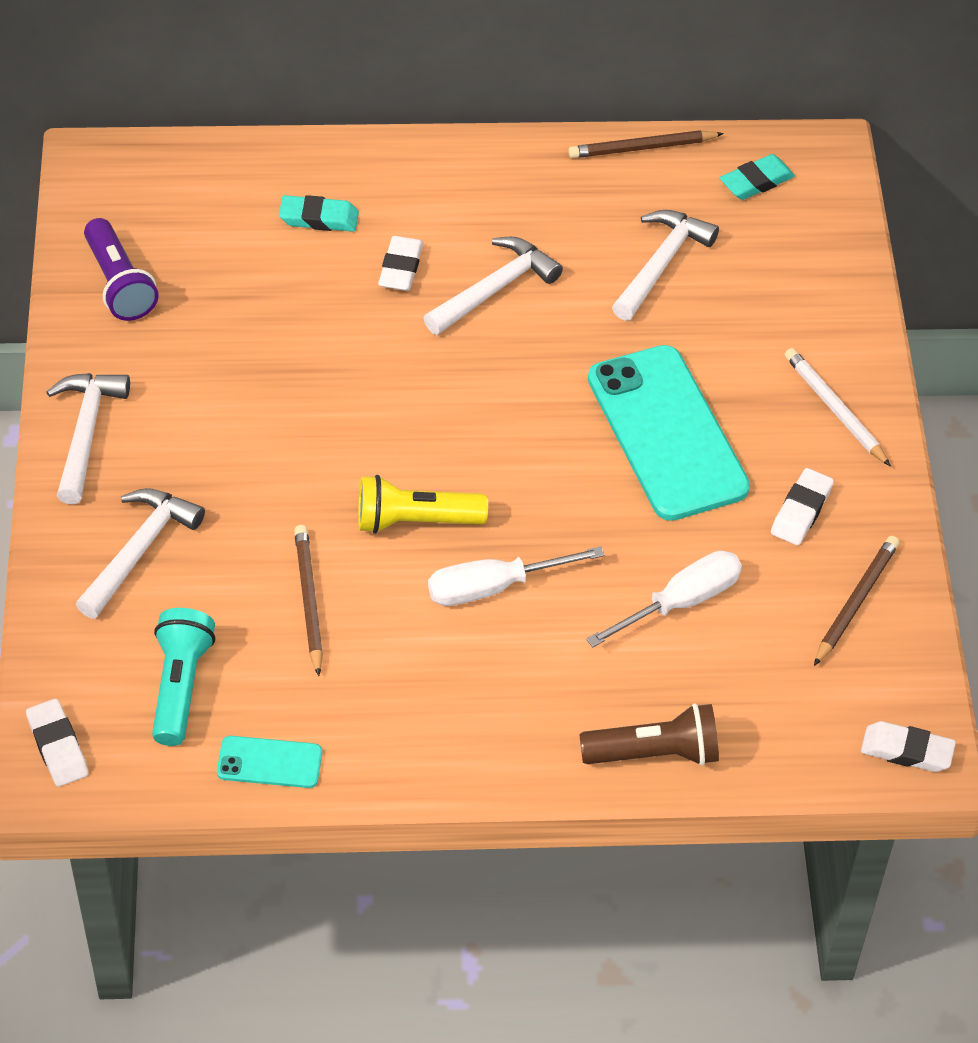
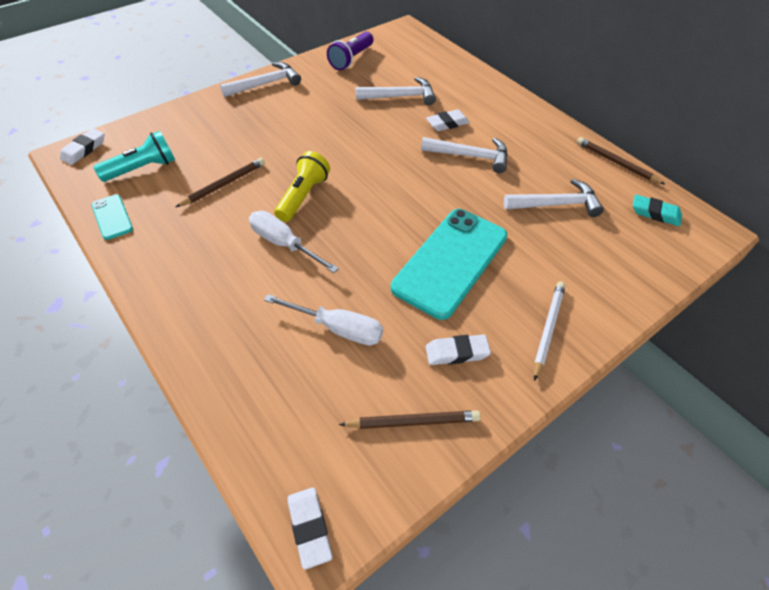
camera: 55 degrees right, 0 degrees up
white hammer [76,488,205,619] -> white hammer moved to [356,77,436,105]
turquoise eraser [279,195,359,232] -> none
yellow flashlight [358,475,488,534] -> yellow flashlight turned 60 degrees clockwise [274,151,330,222]
brown flashlight [579,703,719,766] -> none

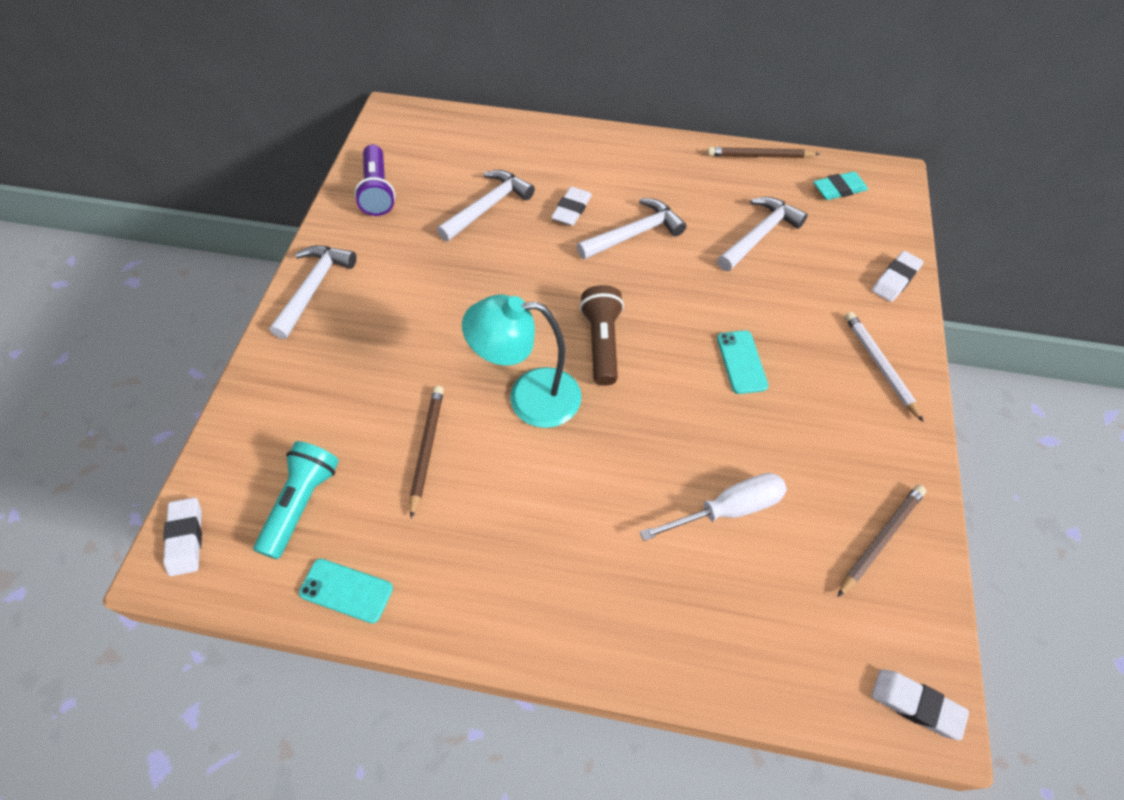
camera: 40 degrees left, 5 degrees up
white screwdriver [249,211,339,273] -> none
yellow flashlight [274,151,330,222] -> turquoise lamp [462,295,582,428]
turquoise phone [391,209,507,320] -> turquoise phone [717,330,768,394], size x0.45
white eraser [426,335,491,365] -> white eraser moved to [872,251,923,302]
none -> brown flashlight [580,285,624,386]

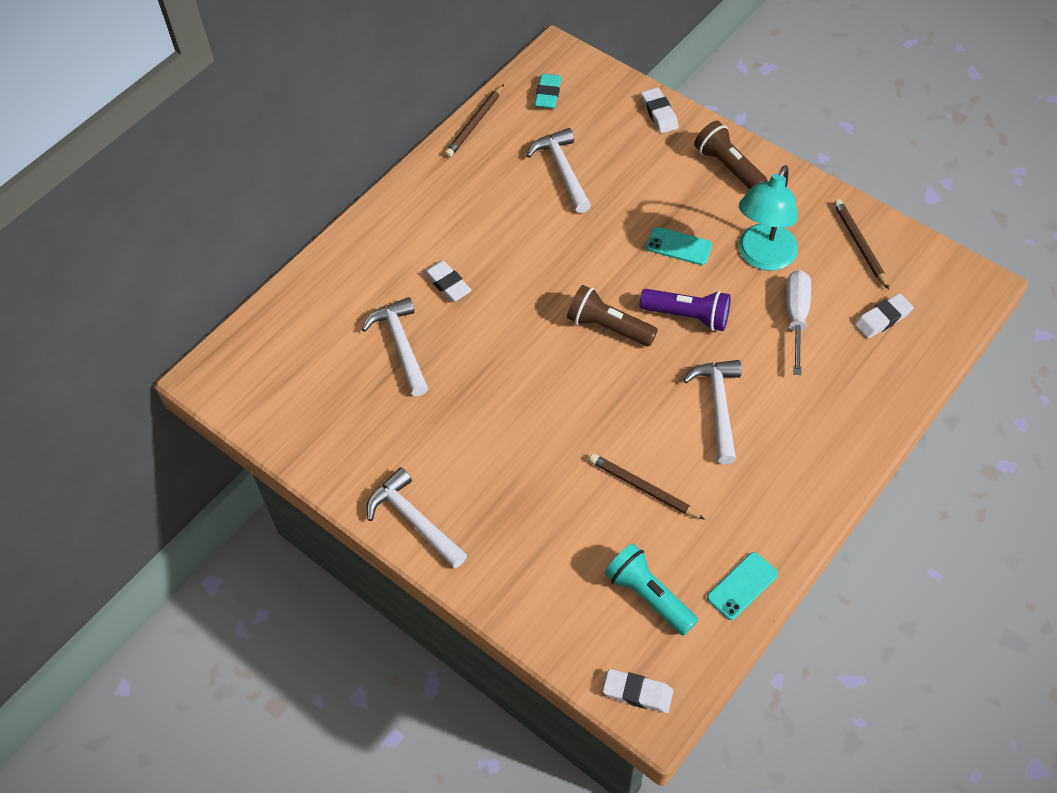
camera: 60 degrees left, 0 degrees up
purple flashlight [354,145,395,216] -> purple flashlight moved to [639,289,731,331]
turquoise lamp [462,295,582,428] -> turquoise lamp moved to [738,165,798,271]
white hammer [577,198,687,259] -> white hammer moved to [683,360,741,464]
white pencil [845,312,923,422] -> brown flashlight [694,120,768,190]
white eraser [872,669,969,740] -> white eraser moved to [854,293,914,339]

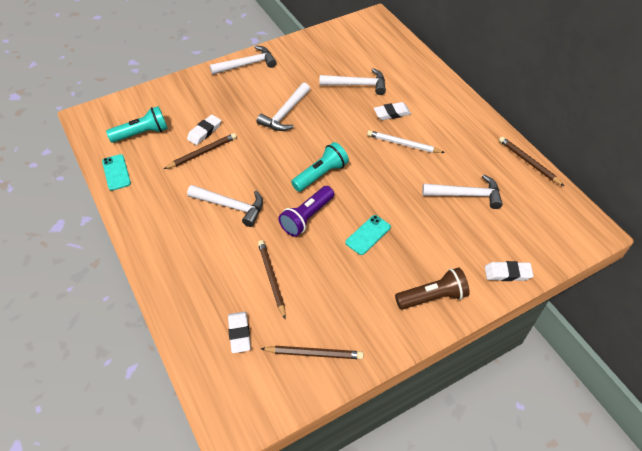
camera: 110 degrees right, 5 degrees down
turquoise eraser [534,74,561,109] -> none
brown flashlight [567,285,658,346] -> turquoise flashlight [291,142,349,192]
white eraser [603,669,673,713] -> white eraser moved to [187,115,221,145]
turquoise lamp [738,165,798,271] -> none
white screwdriver [786,270,811,375] -> brown pencil [258,240,286,319]
none -> white hammer [257,83,310,131]
none -> white pencil [367,130,445,153]

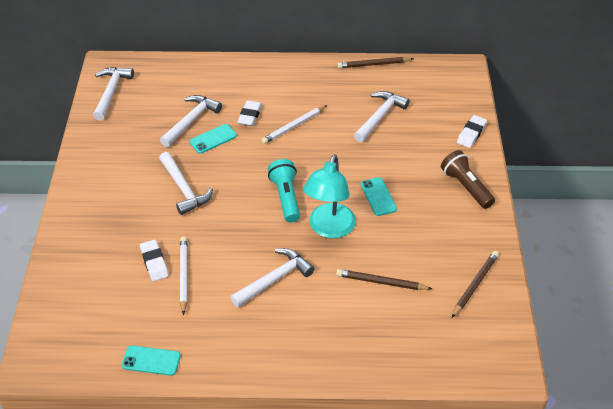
camera: 60 degrees left, 5 degrees down
turquoise flashlight [106,106,168,143] -> none
brown pencil [164,133,237,169] -> white pencil [180,236,188,315]
white hammer [210,46,277,75] -> white hammer moved to [93,67,134,121]
white eraser [228,311,251,353] -> none
purple flashlight [278,186,334,237] -> turquoise lamp [303,154,356,238]
brown flashlight [395,267,470,310] -> brown flashlight turned 45 degrees counterclockwise [441,150,495,209]
none -> turquoise phone [189,124,237,154]

